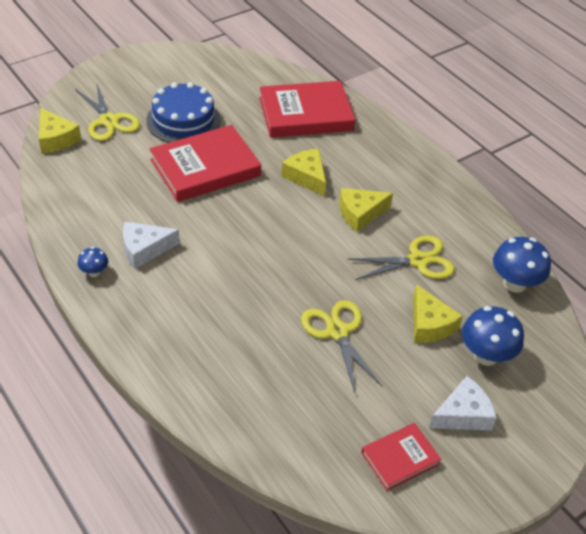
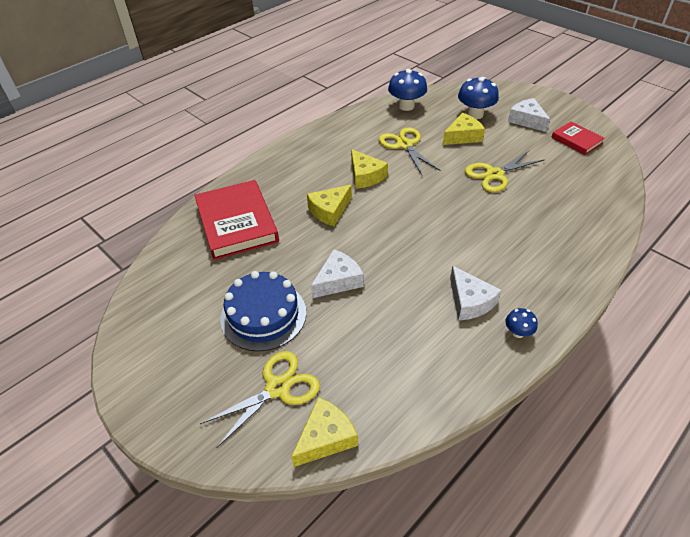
camera: 95 degrees left, 0 degrees up
red book [150,125,261,202] -> white cheese [311,249,364,298]

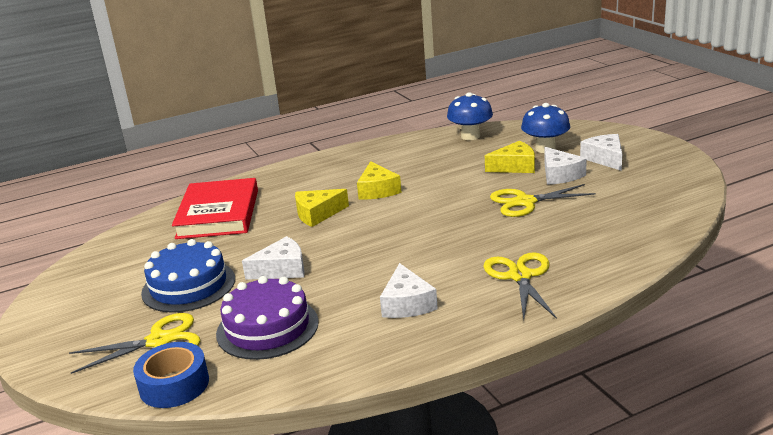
camera: 20 degrees right, 20 degrees down
yellow cheese [291,397,358,467] -> blue tape [133,342,209,408]
yellow scissors [379,127,441,175] -> yellow scissors moved to [483,252,557,320]
blue mushroom [506,308,538,338] -> none
red book [551,121,605,155] -> none
none -> purple cake [216,276,319,360]
none -> white cheese [545,147,587,185]

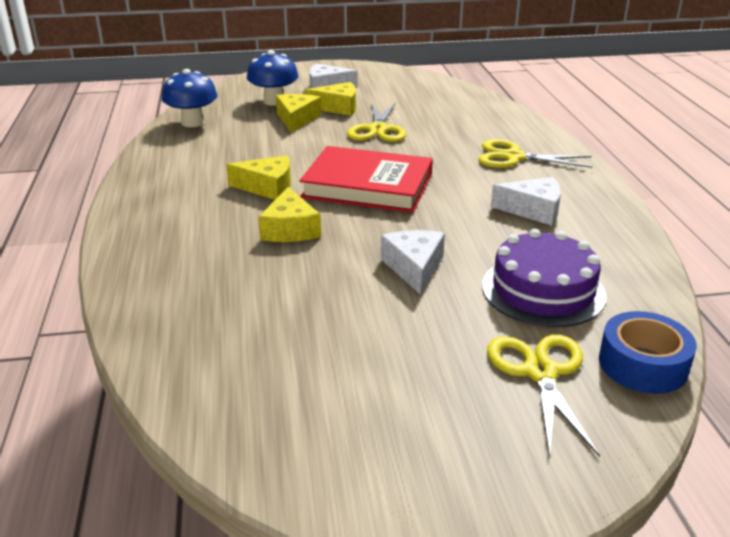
camera: 75 degrees left, 5 degrees up
blue cake [141,239,235,313] -> none
red book [172,178,258,239] -> red book moved to [300,146,433,213]
white cheese [545,147,587,185] -> yellow cheese [305,82,356,116]

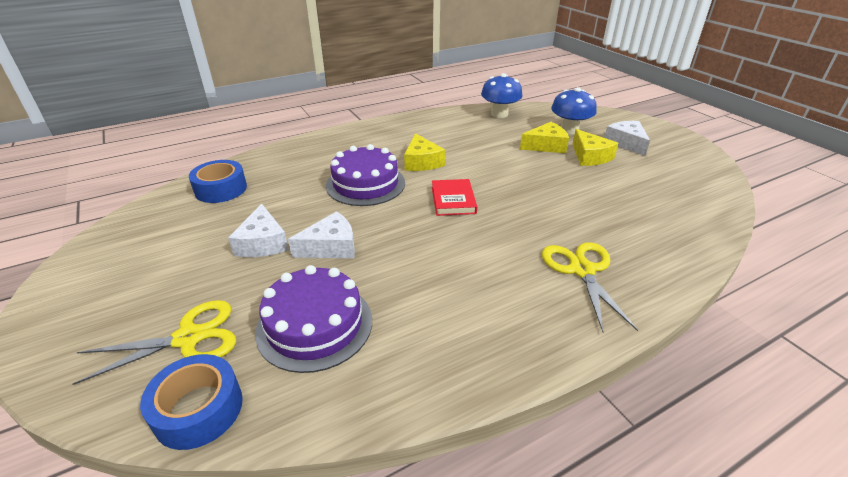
camera: 70 degrees right, 5 degrees up
yellow cheese [258,187,321,242] -> purple cake [326,144,405,206]
red book [300,146,433,213] -> red book [432,179,477,216], size x0.54
yellow scissors [347,102,406,142] -> none
white cheese [491,177,561,226] -> white cheese moved to [228,204,289,257]
none -> blue tape [189,160,247,203]

